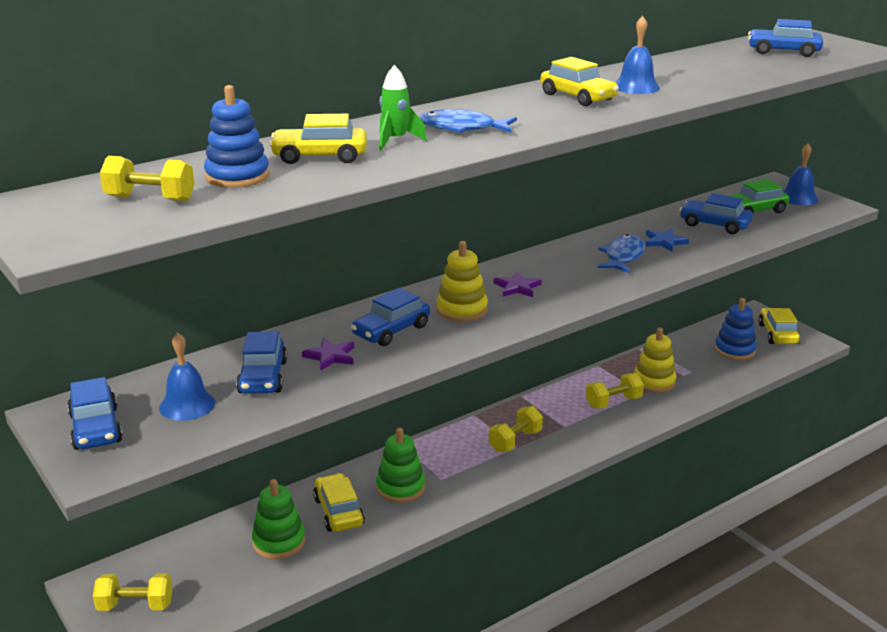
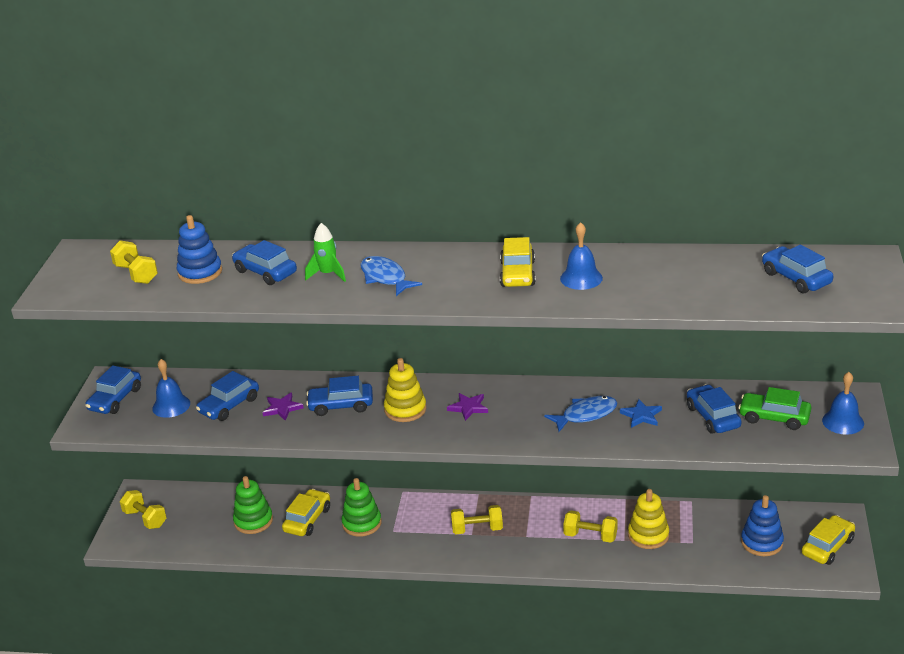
camera: 45 degrees right, 5 degrees up
yellow car [269,114,367,164] -> blue car [232,240,297,285]

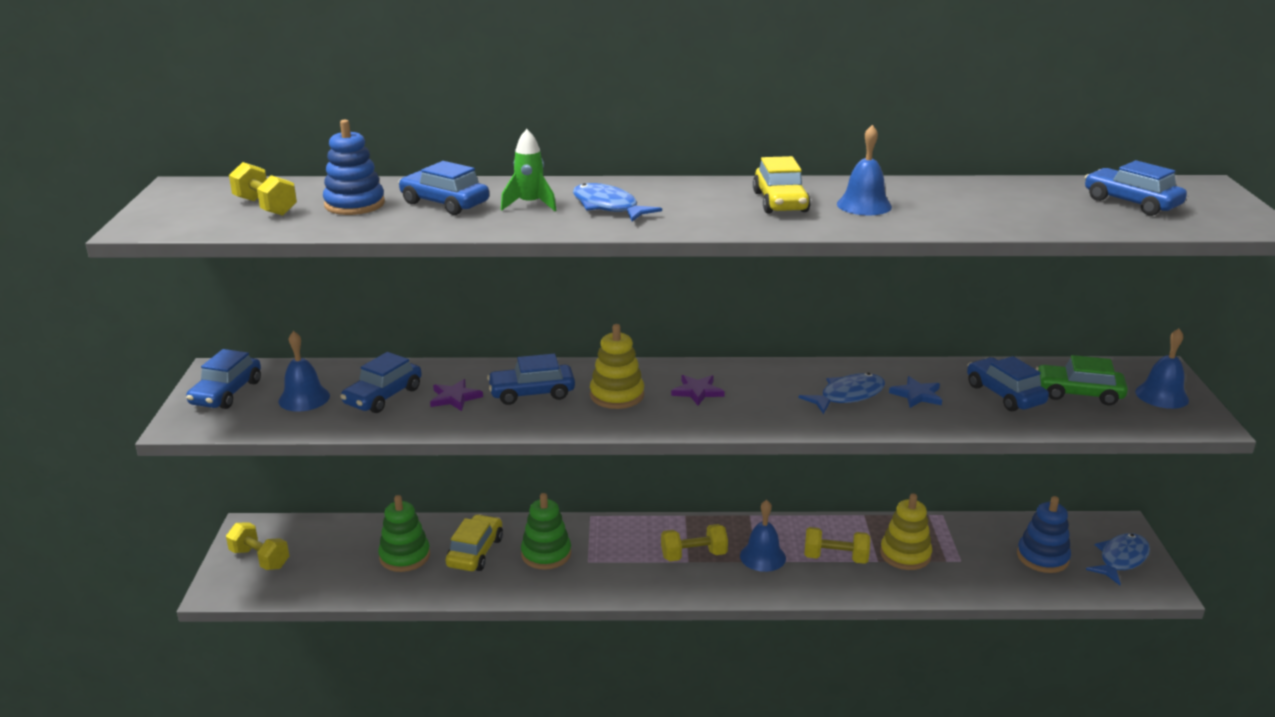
camera: 10 degrees left, 5 degrees down
yellow car [802,515,855,565] -> blue fish [1086,533,1150,585]
none -> blue bell [740,500,786,572]

